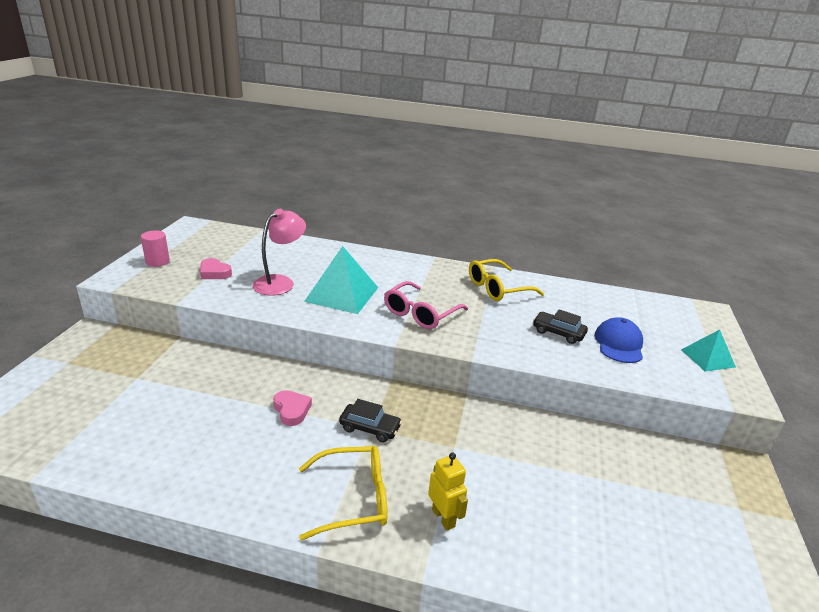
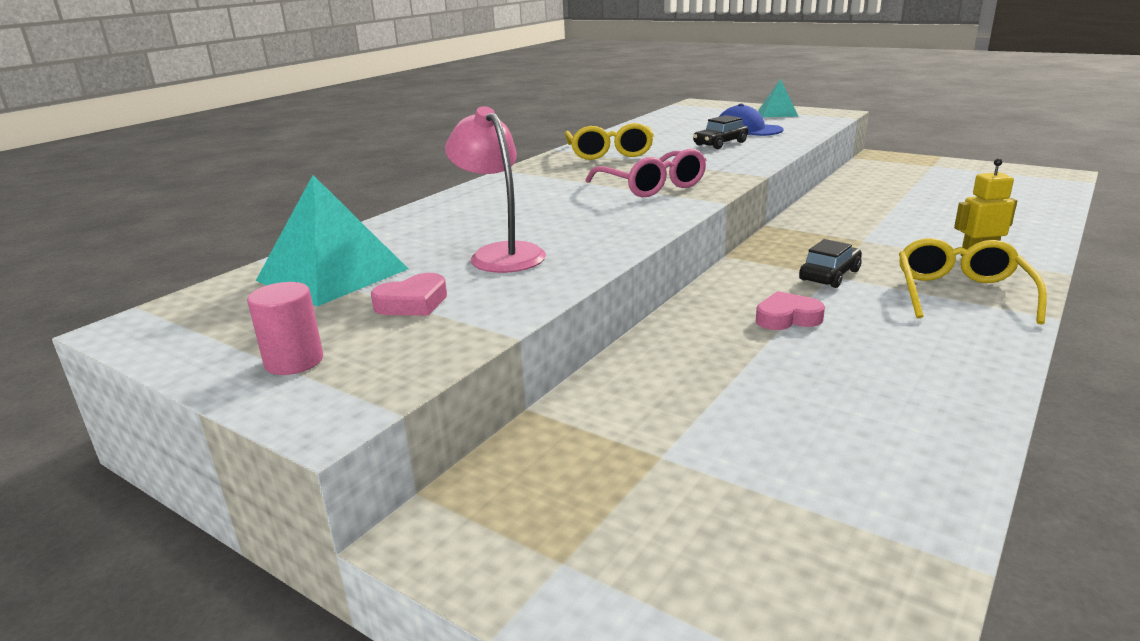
camera: 65 degrees left, 5 degrees down
turquoise pyramid [304,246,378,314] -> turquoise pyramid moved to [256,175,408,306]

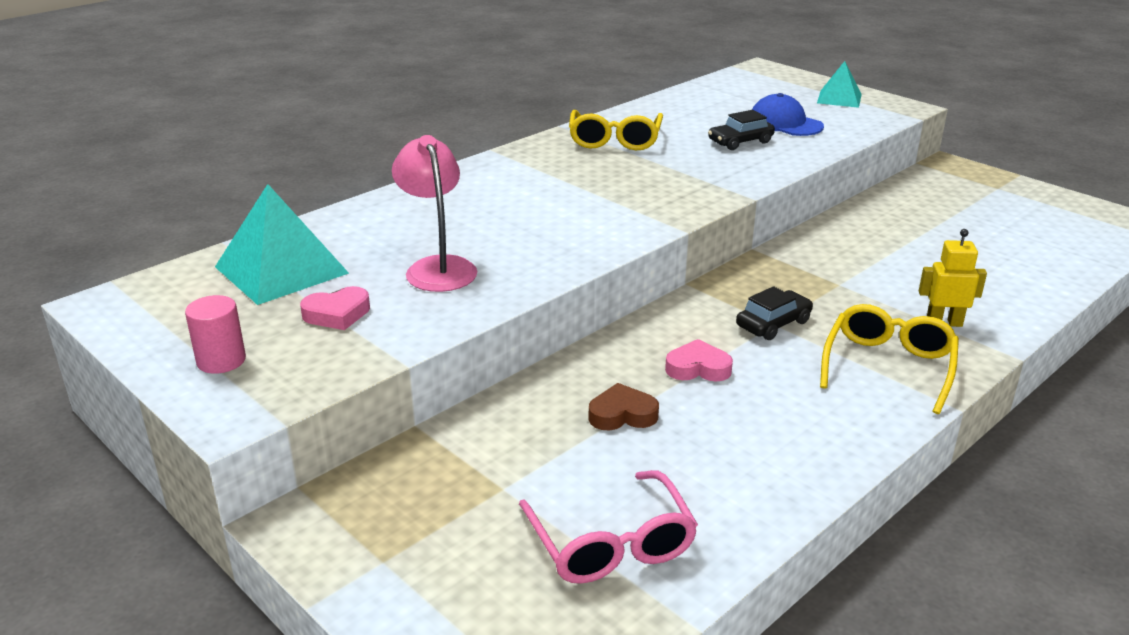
camera: 10 degrees right, 5 degrees up
pink glasses [585,149,706,197] -> pink glasses moved to [519,470,698,584]
none -> brown heart [589,383,659,430]

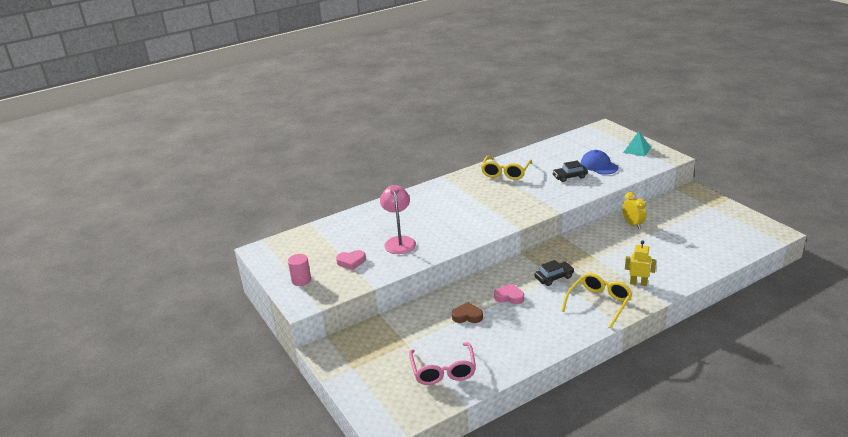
camera: 15 degrees right, 0 degrees up
turquoise pyramid [215,184,349,305] -> none
none -> yellow clock [622,192,647,229]

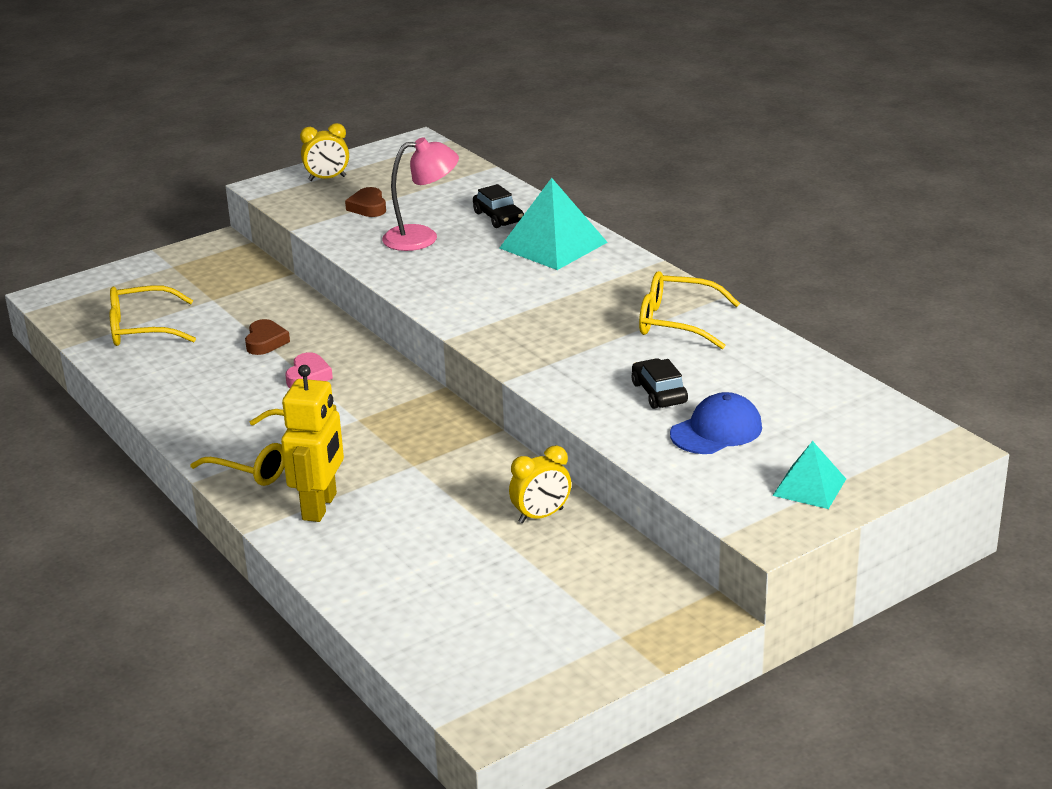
camera: 85 degrees right, 0 degrees up
pink cylinder [288,254,311,286] -> yellow clock [300,123,349,181]
pink heart [336,250,366,270] -> brown heart [345,187,386,217]
pink glasses [409,342,476,385] -> yellow glasses [110,285,196,346]
black car [534,260,574,286] -> black car moved to [473,184,524,228]
yellow robot [625,240,656,286] -> yellow robot [281,365,344,522], size x1.60
none -> turquoise pyramid [500,178,608,270]

